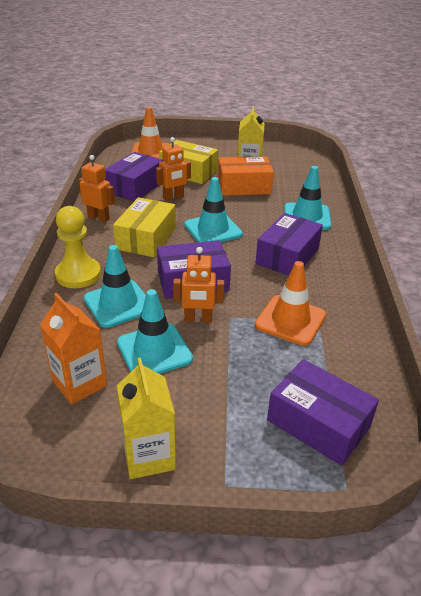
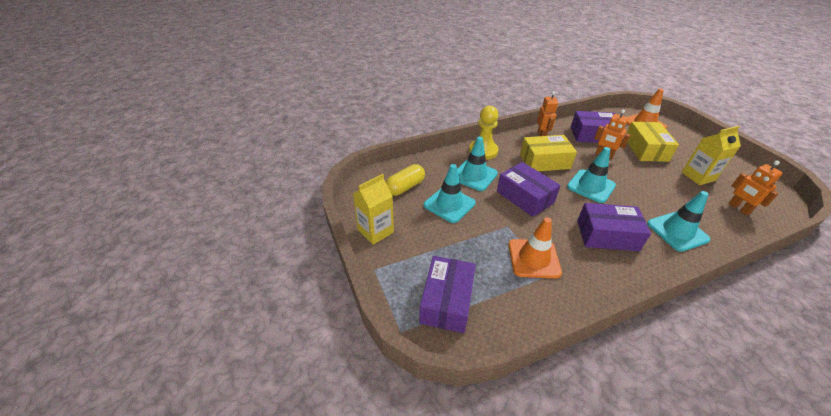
camera: 65 degrees right, 5 degrees up
orange carton [40,293,107,404] -> yellow capsule [386,164,425,196]
orange robot [173,247,224,322] -> orange robot moved to [728,161,783,215]
orange box [218,156,274,196] -> none

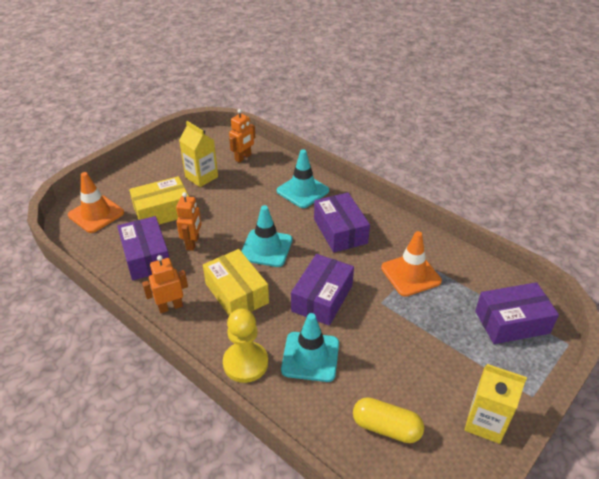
camera: 115 degrees left, 0 degrees up
turquoise traffic cone [424,164,476,223] -> none

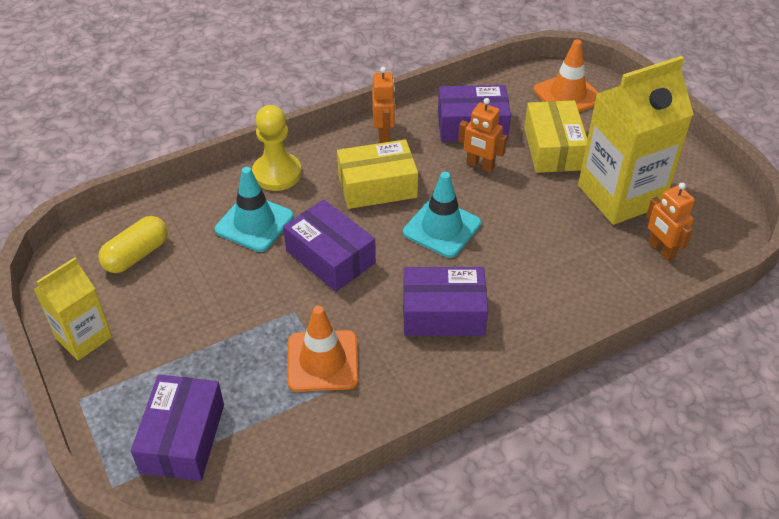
camera: 110 degrees right, 5 degrees up
yellow carton [179,121,218,187] -> yellow carton [578,56,694,225], size x1.75
turquoise traffic cone [277,149,329,208] -> none

